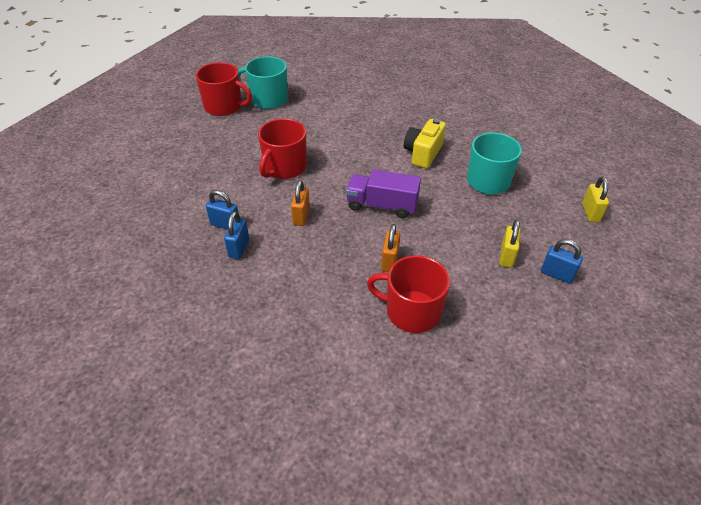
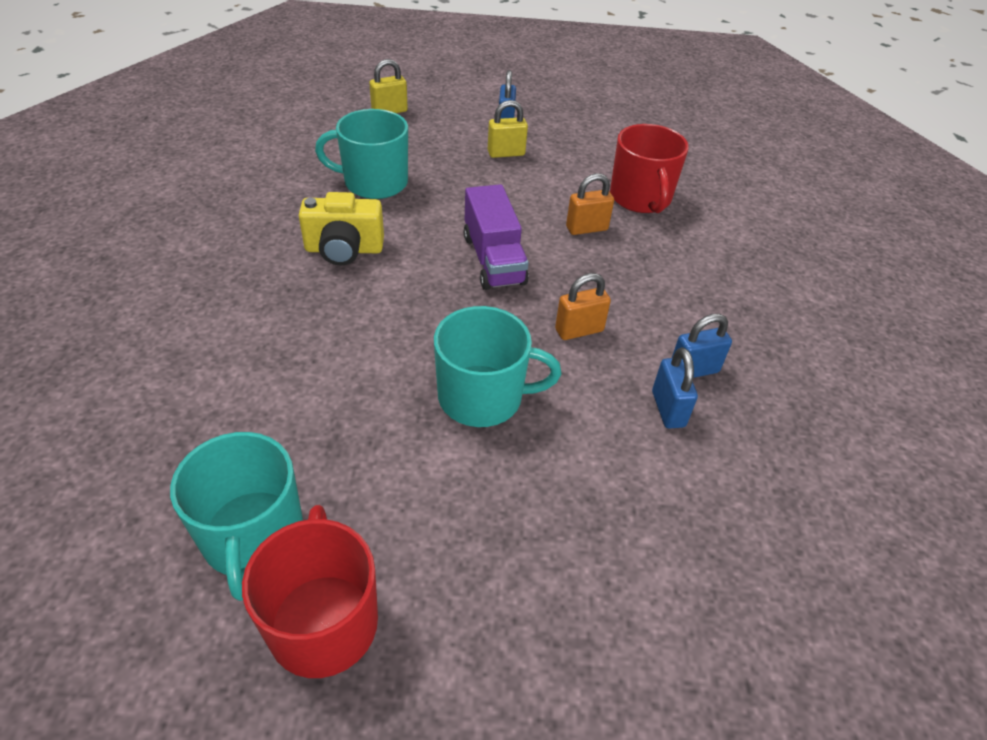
camera: 120 degrees left, 0 degrees up
red mug [258,119,307,179] -> turquoise mug [434,306,561,427]

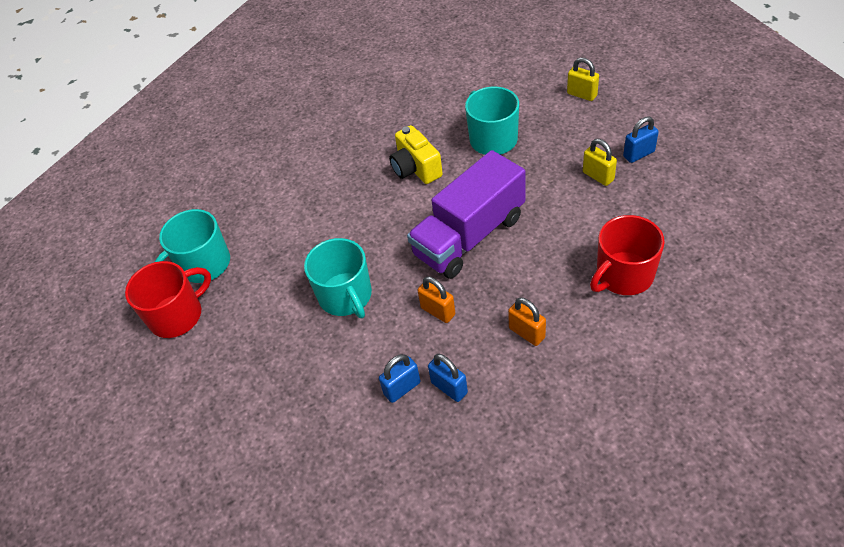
camera: 70 degrees right, 5 degrees up
purple truck [464,184,529,290] -> purple truck [407,150,525,279], size x1.53
orange padlock [566,173,614,235] -> orange padlock moved to [508,297,546,346]

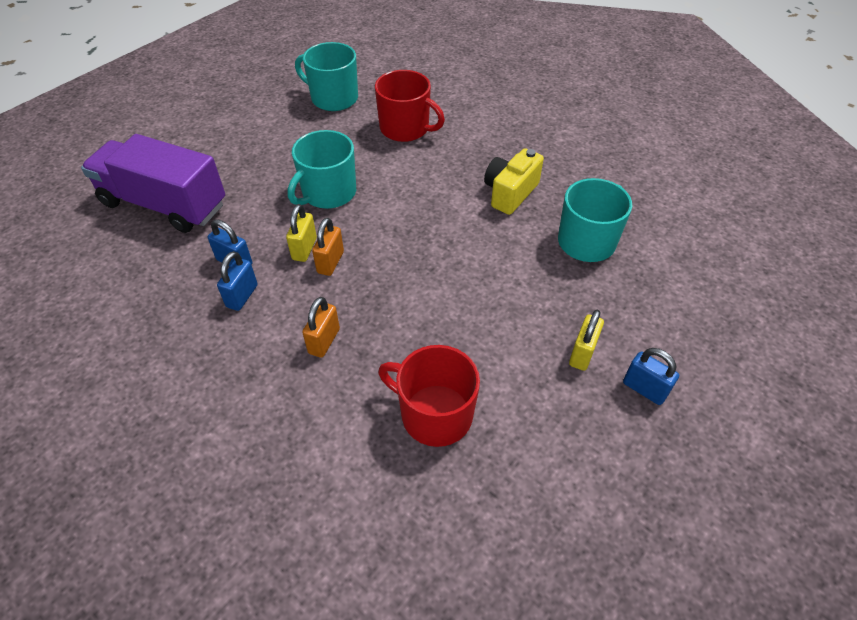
camera: 60 degrees right, 0 degrees up
red mug [125,261,211,338] -> red mug moved to [375,70,445,142]
purple truck [407,150,525,279] -> purple truck moved to [81,134,225,233]
yellow padlock [567,57,599,101] -> yellow padlock moved to [286,204,317,262]

